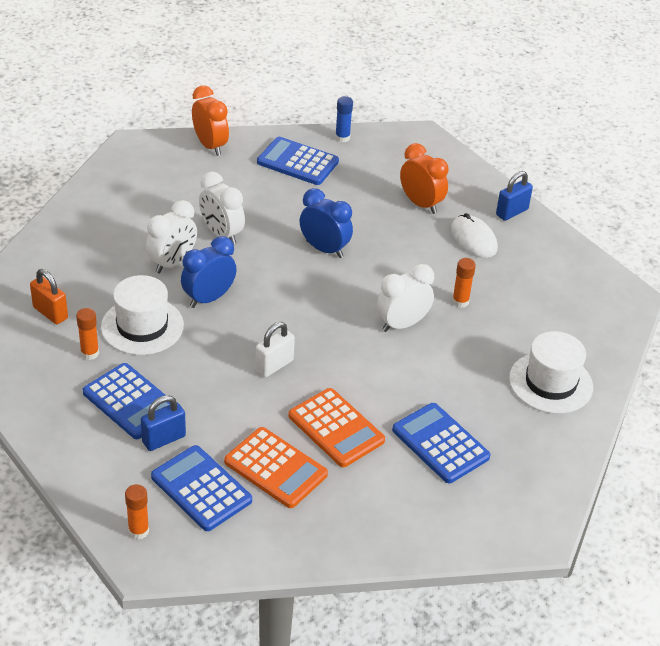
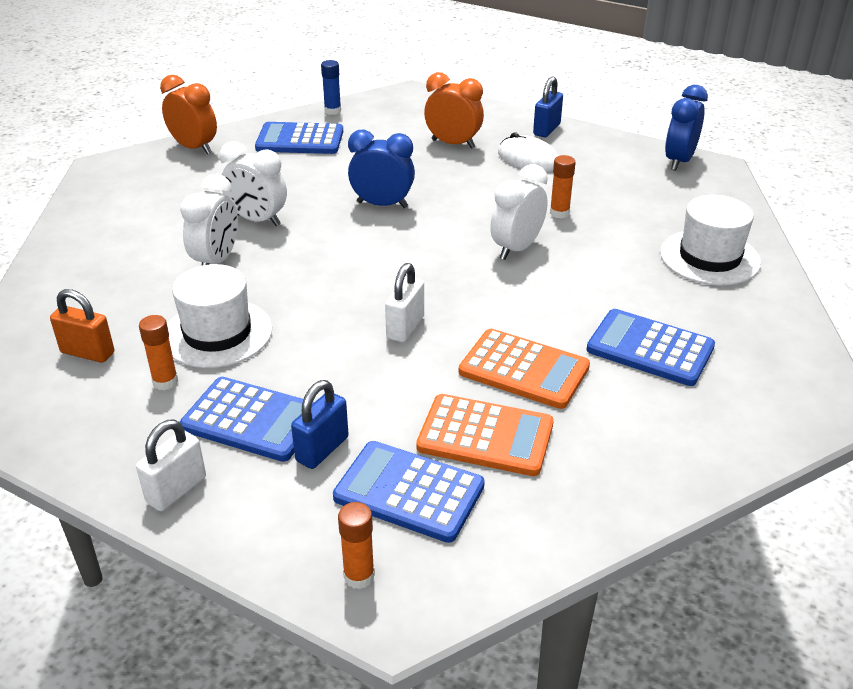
camera: 20 degrees left, 5 degrees down
blue clock [181,236,237,308] -> blue clock moved to [665,85,708,171]
none -> white padlock [136,419,206,511]

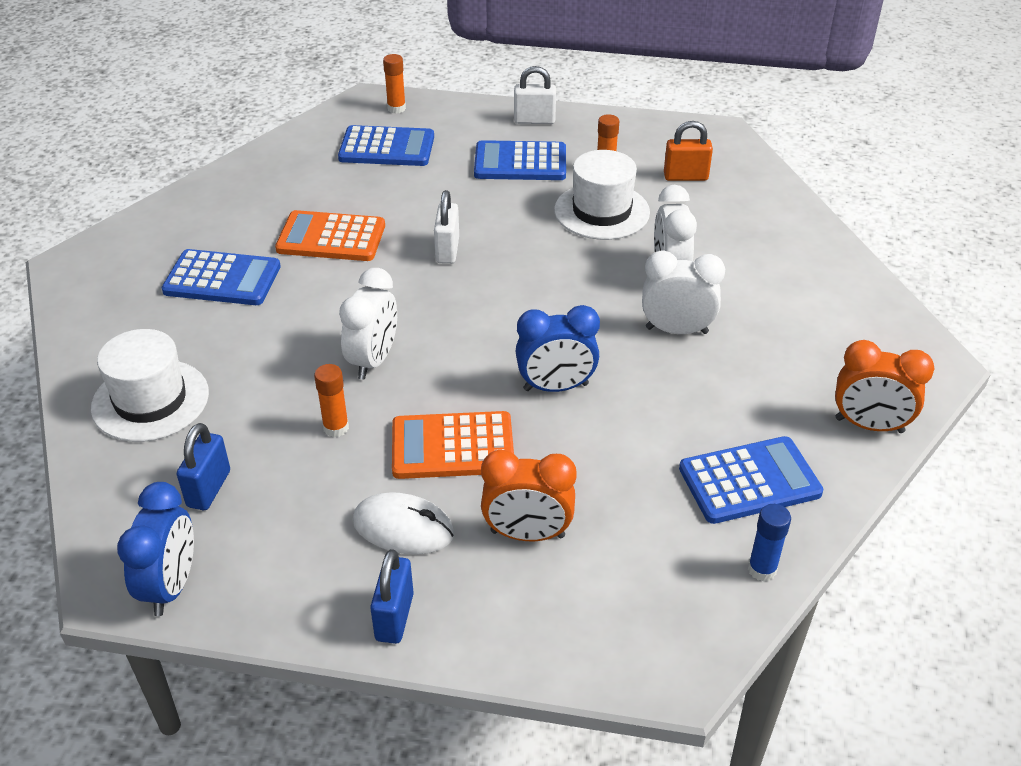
camera: 160 degrees right, 5 degrees up
white padlock [136,419,206,511] -> white padlock turned 75 degrees clockwise [514,66,556,124]
blue padlock [291,380,349,469] -> blue padlock moved to [177,423,230,510]
orange calculator [416,394,554,476] -> orange calculator moved to [392,411,514,479]

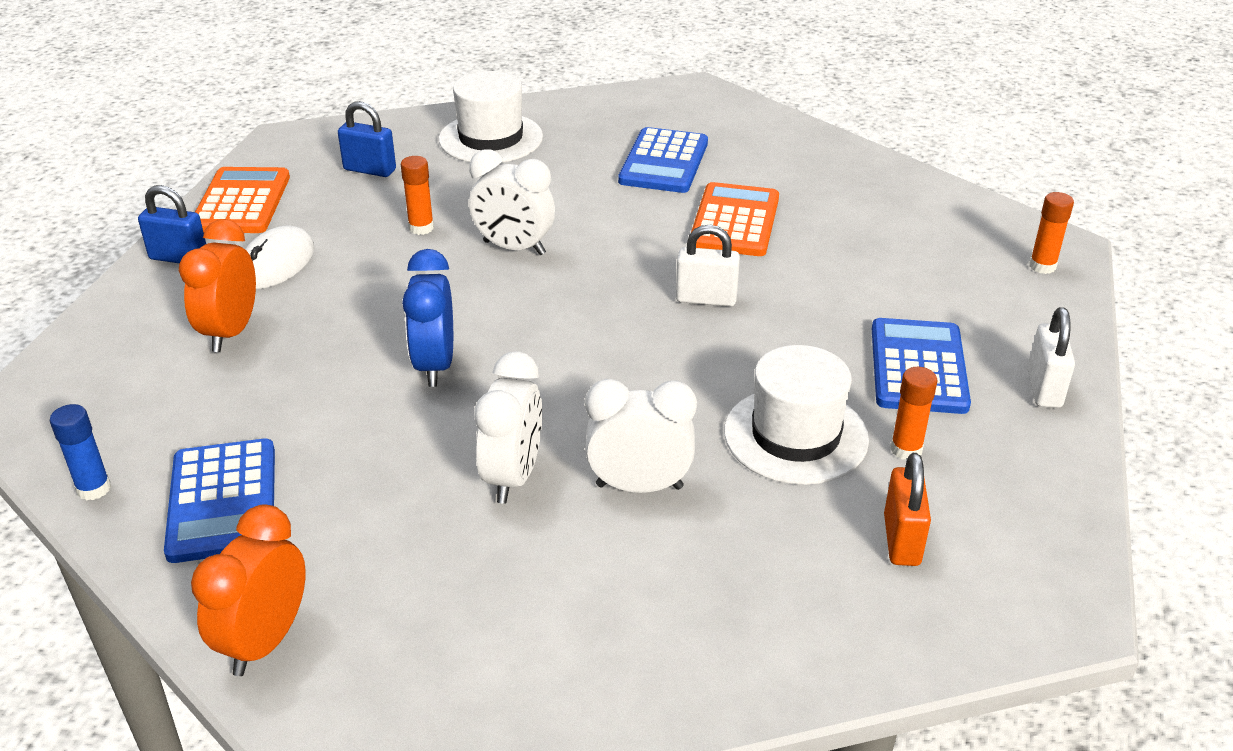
camera: 95 degrees right, 5 degrees down
blue clock [117,482,194,616] -> none
blue calculator [338,125,434,166] -> none
orange calculator [392,411,514,479] -> orange calculator moved to [195,167,290,233]

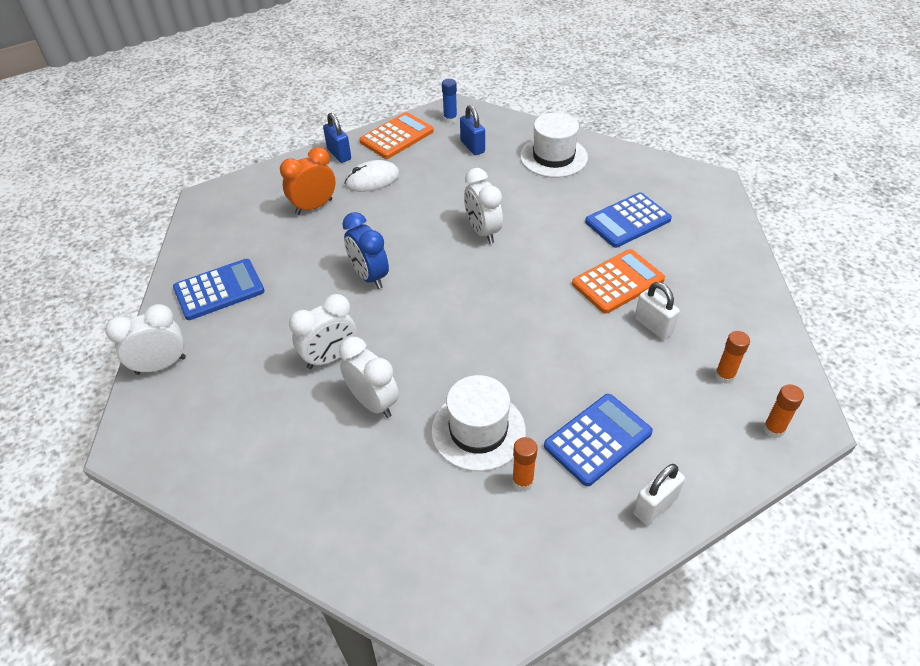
camera: 45 degrees right, 10 degrees up
blue glue stick [50,404,111,501] -> blue glue stick moved to [442,79,457,124]
blue calculator [164,439,275,563] -> blue calculator turned 150 degrees counterclockwise [173,259,265,320]
orange clock [191,505,306,676] -> white clock [105,304,186,375]
orange glue stick [401,156,434,235] -> orange glue stick moved to [715,331,750,384]
blue clock [402,249,453,387] -> blue clock turned 75 degrees counterclockwise [342,212,389,289]
white padlock [676,225,740,307] -> white padlock moved to [635,282,680,340]
orange padlock [884,453,931,566] -> none

